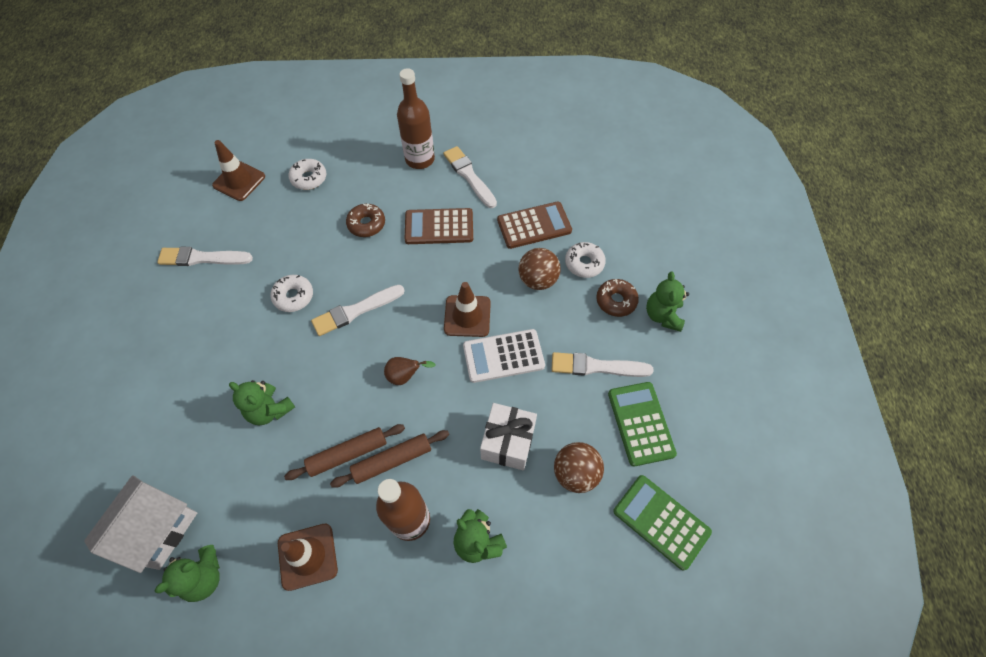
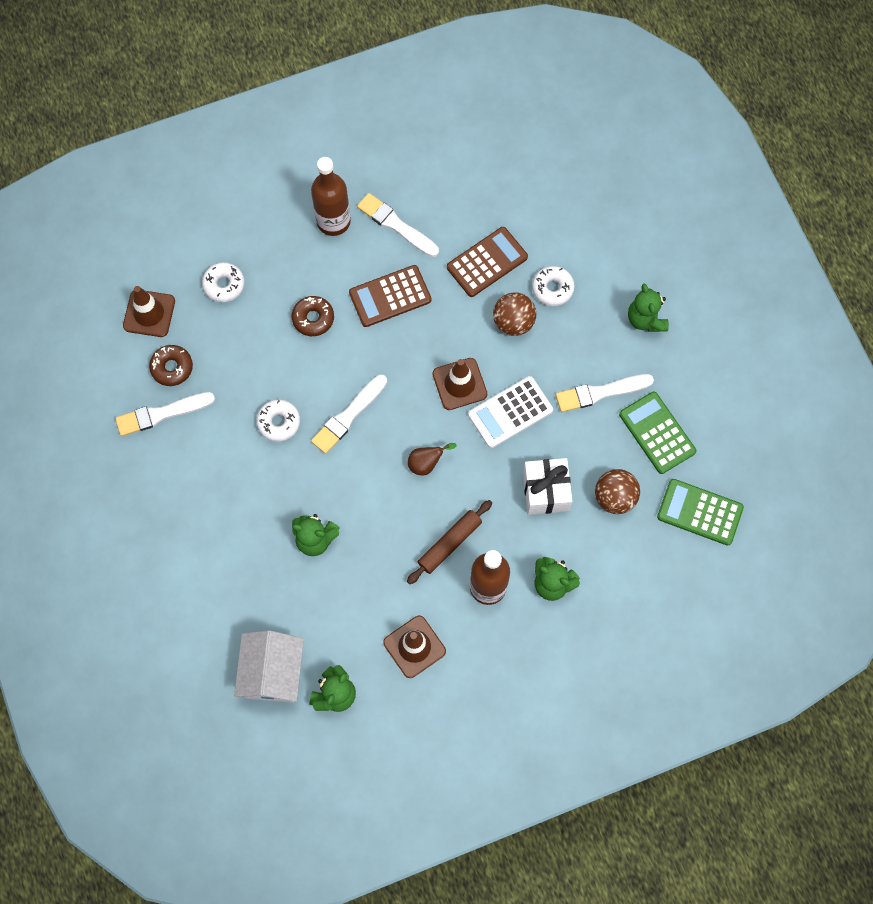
camera: 20 degrees left, 10 degrees up
brown rolling pin [284,424,405,480] -> none
brown donut [596,279,639,317] -> brown donut moved to [149,345,193,386]

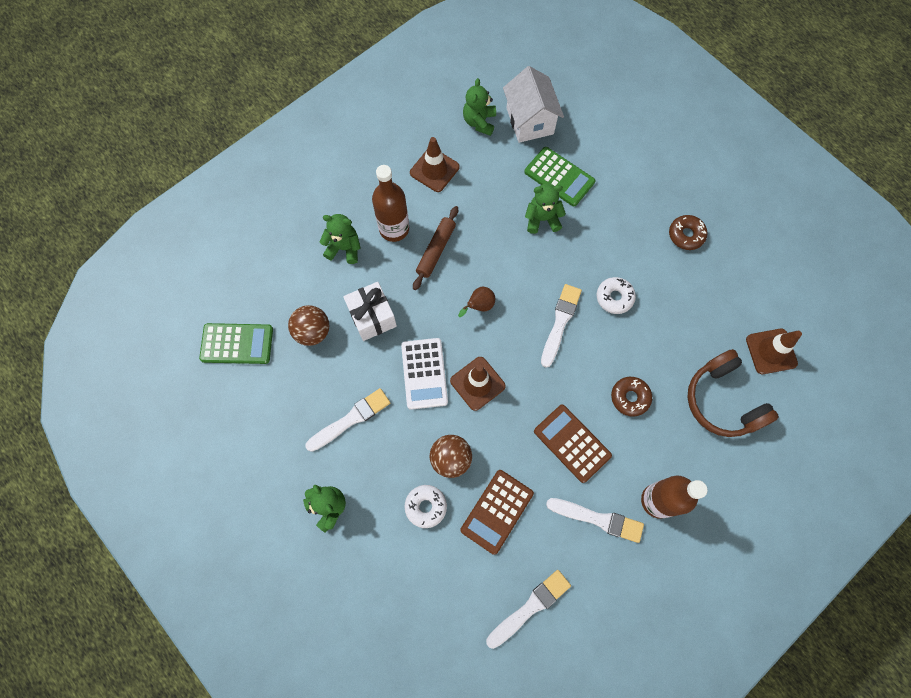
camera: 160 degrees right, 0 degrees up
white brush [115,392,215,436] -> white brush moved to [486,570,571,649]
brown donut [149,345,193,386] -> brown donut moved to [669,215,707,250]
white donut [202,262,245,302] -> brown headphones [687,349,779,437]
brown calculator [349,265,431,327] -> brown calculator turned 90 degrees counterclockwise [534,404,612,483]
white calculator [468,376,553,448] -> white calculator turned 135 degrees clockwise [401,338,448,410]
green calculator [619,392,696,474] -> green calculator moved to [524,147,595,206]

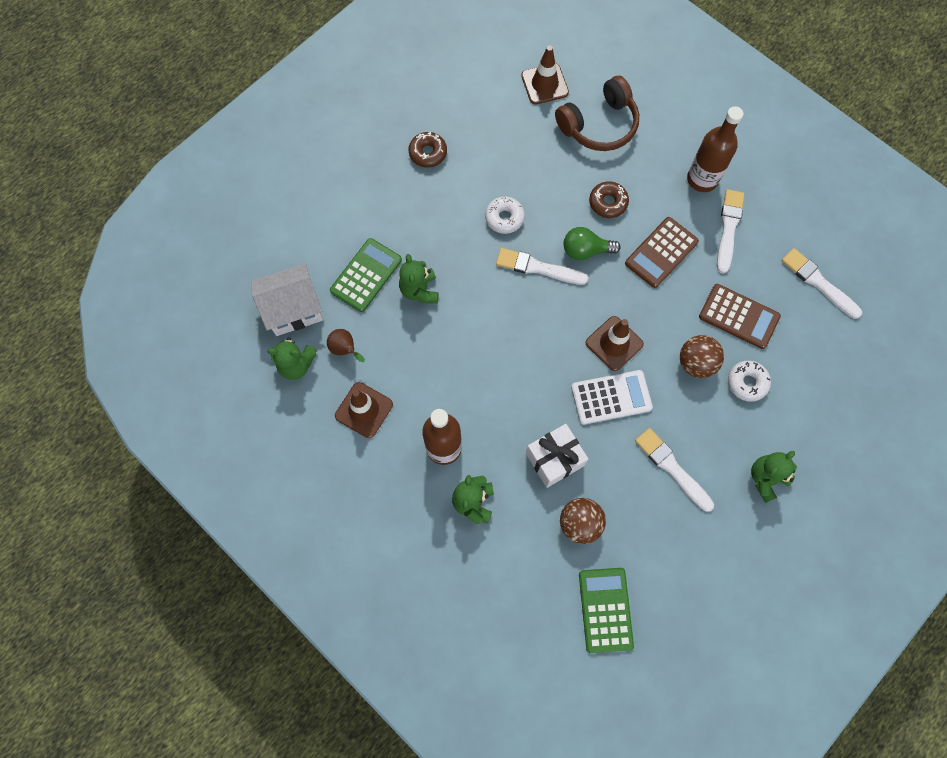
camera: 95 degrees left, 0 degrees up
brown rolling pin [413,206,458,290] -> none
brown pear [458,287,495,317] -> brown pear moved to [327,329,365,362]
none -> green light bulb [564,227,621,260]

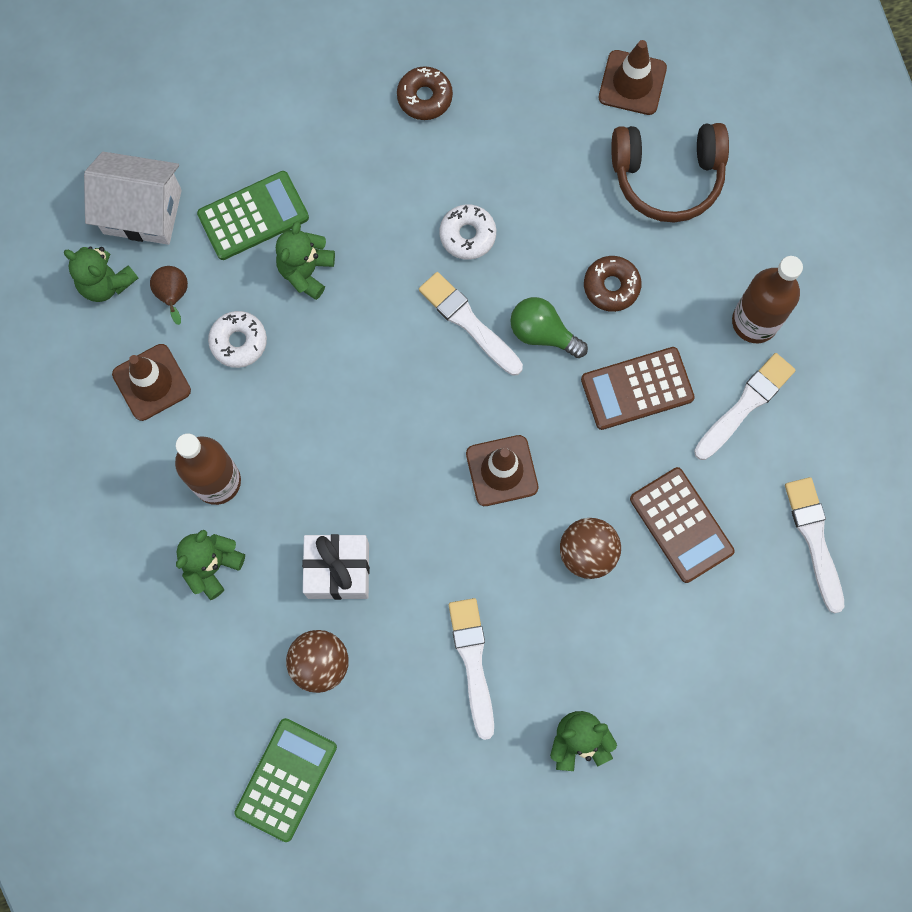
camera: 30 degrees right, 5 degrees up
white calculator [571,370,653,425] -> none
white donut [728,361,771,402] -> white donut moved to [208,311,267,368]

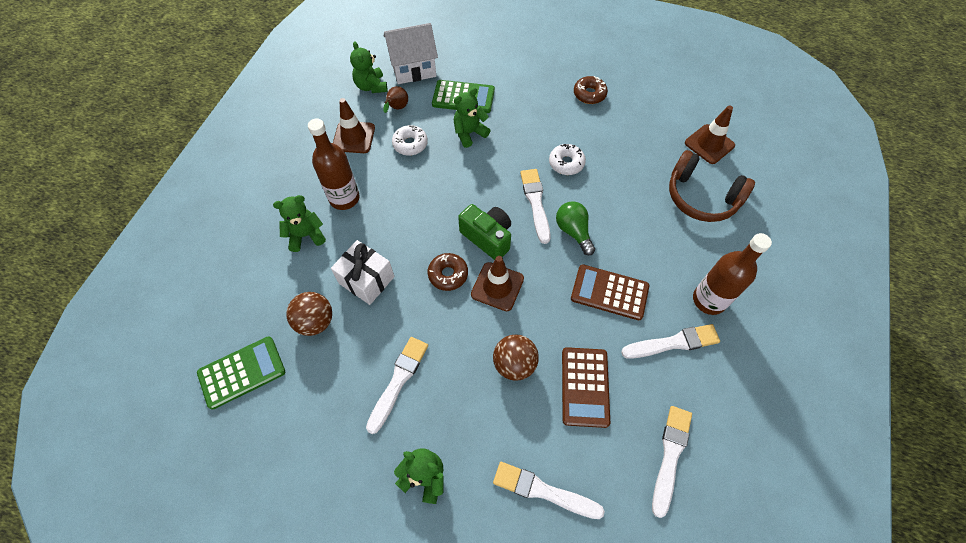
camera: 35 degrees right, 15 degrees down
white house [84,152,182,245] -> white house turned 60 degrees counterclockwise [384,23,438,84]
brown donut [584,256,641,312] -> brown donut moved to [428,253,468,291]
none -> green camera [458,204,511,260]
none -> white brush [493,462,605,519]

